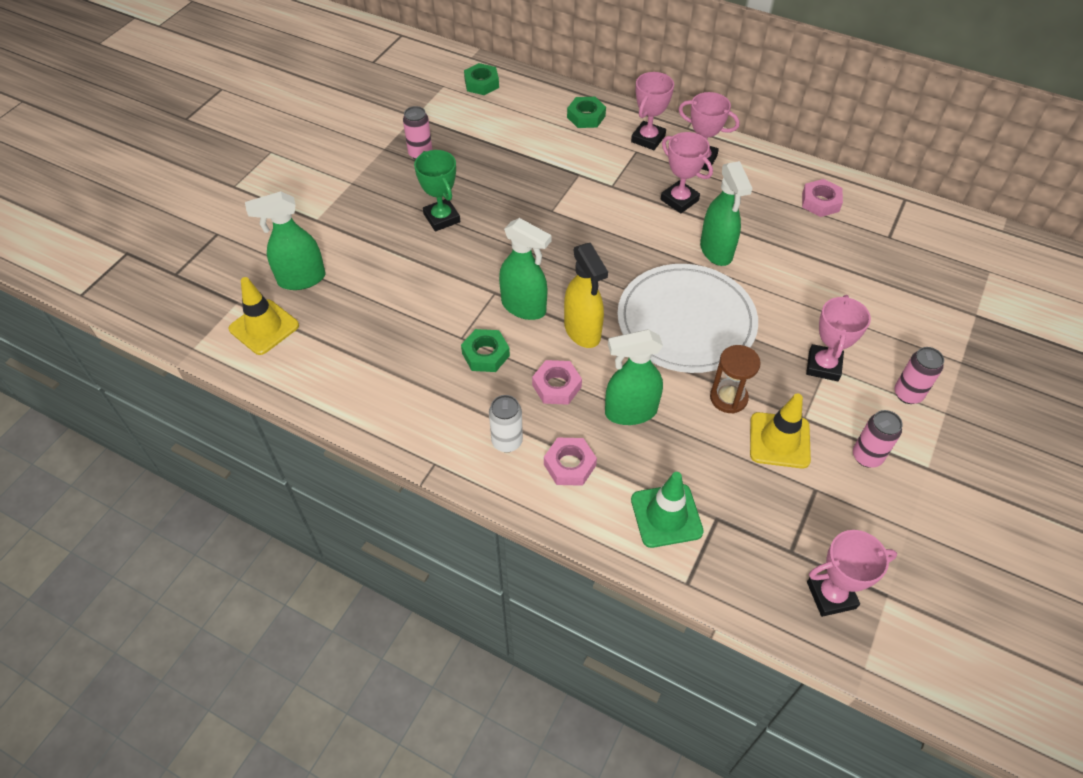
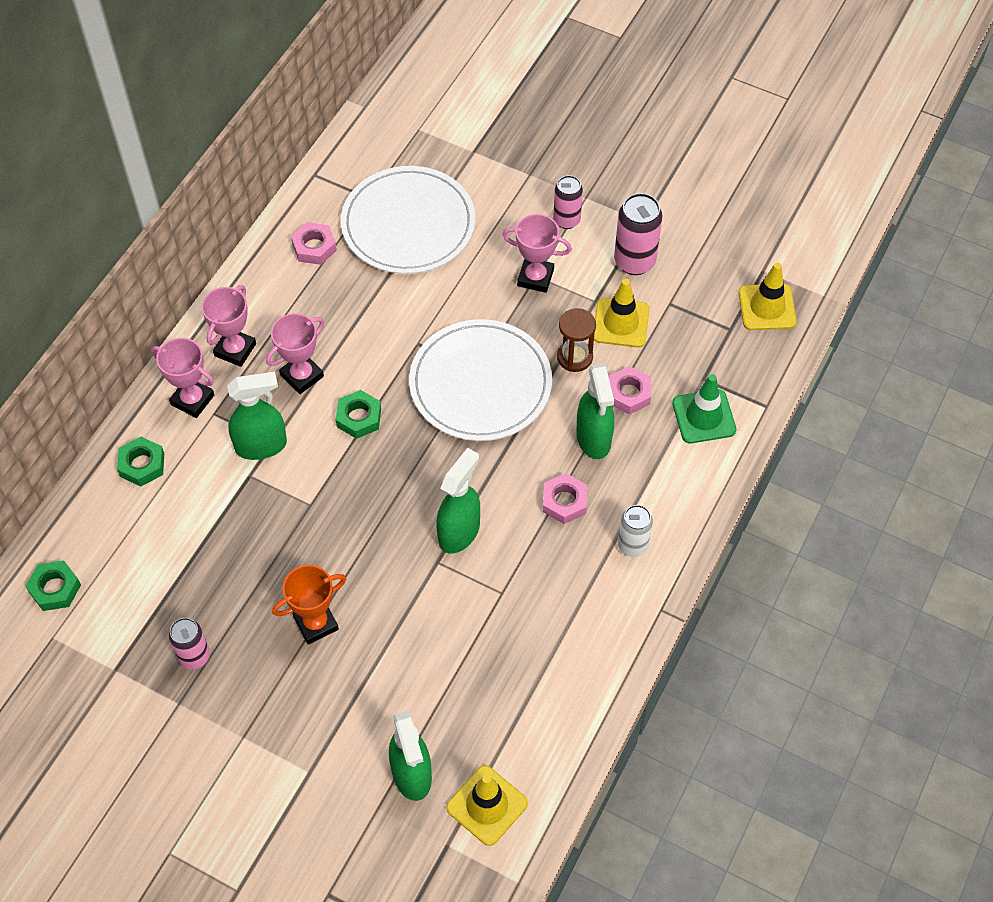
camera: 90 degrees left, 5 degrees up
green trophy [414,150,460,231] -> orange trophy [272,565,346,645]
green nut [461,329,510,372] -> green nut moved to [336,390,381,439]
pink nut [544,438,597,486] -> pink nut moved to [609,366,651,414]
yellow spray bottle [564,243,608,348] -> none
green spray bottle [700,161,752,266] -> green spray bottle moved to [227,372,287,460]
pink trophy [807,530,897,617] -> yellow traffic cone [739,263,797,330]
pink can [853,410,903,468] -> pink can [614,193,663,275], size x1.52
none -> white plate [341,166,475,274]

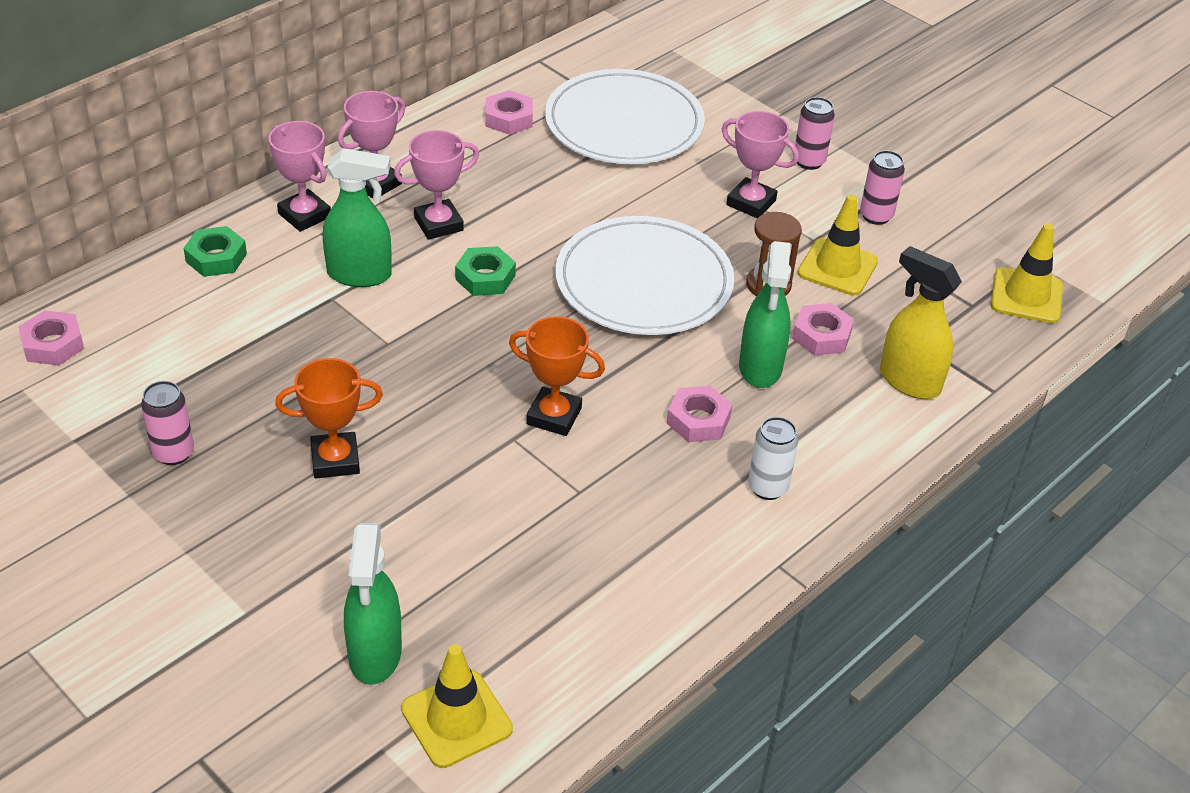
camera: 15 degrees right, 15 degrees down
green nut [25,560,81,611] -> pink nut [19,310,84,366]
green spray bottle [436,448,480,554] -> orange trophy [509,316,605,436]
pink can [614,193,663,275] -> pink can [860,150,905,225], size x0.66
green traffic cone [672,374,736,443] -> yellow spray bottle [880,246,962,399]

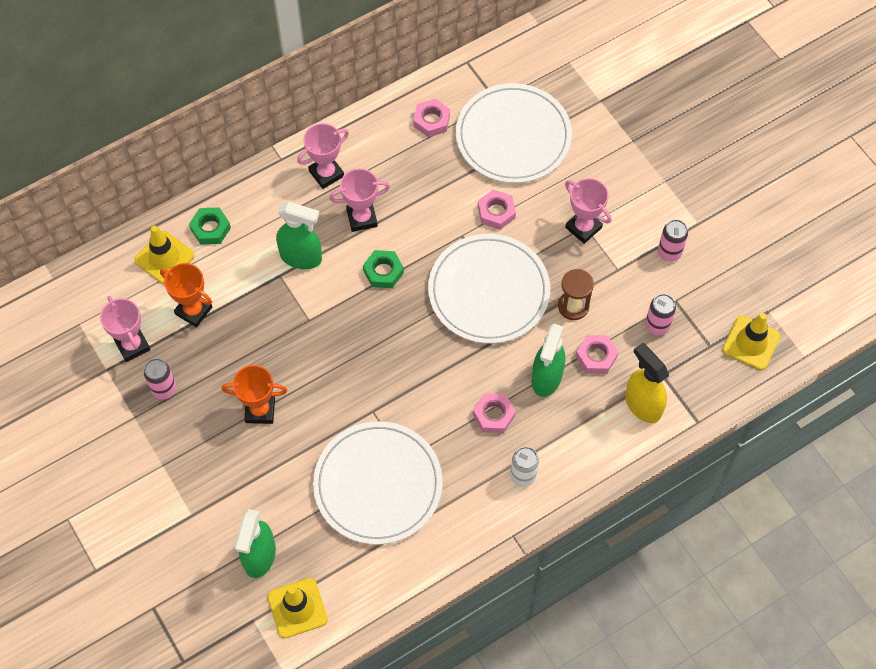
camera: 15 degrees right, 20 degrees up
pink nut [19,310,84,366] -> pink nut moved to [478,189,516,230]
pink trophy [268,121,331,232] -> pink trophy moved to [100,296,151,362]
orange trophy [509,316,605,436] -> orange trophy moved to [160,263,212,327]
pink can [795,97,835,170] -> pink can moved to [645,294,676,336]
yellow traffic cone [798,194,878,295] -> yellow traffic cone moved to [134,226,194,284]
none -> white plate [313,421,443,545]

